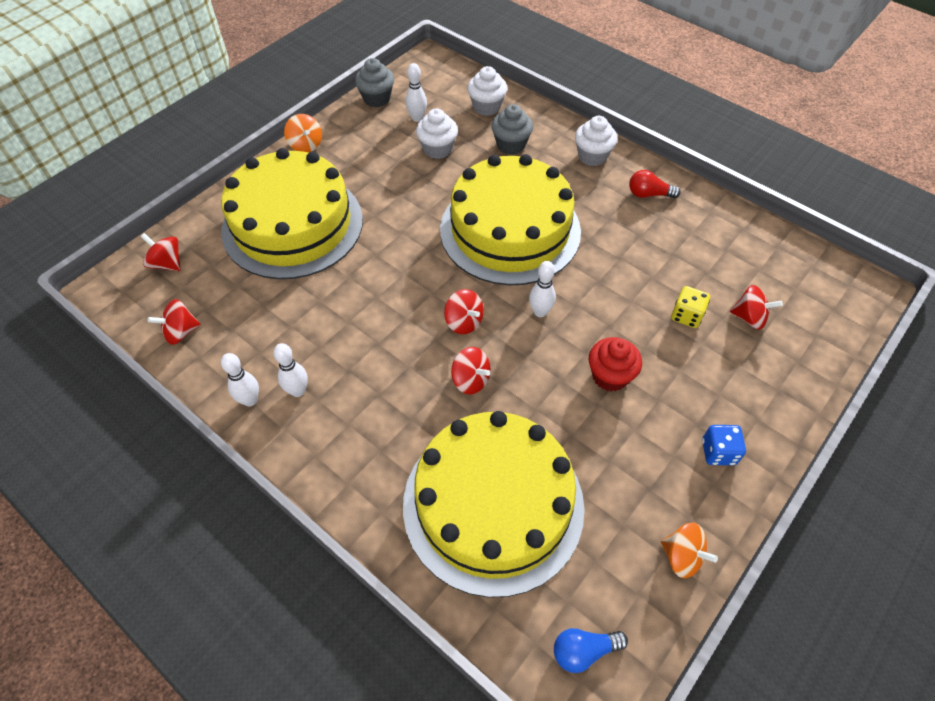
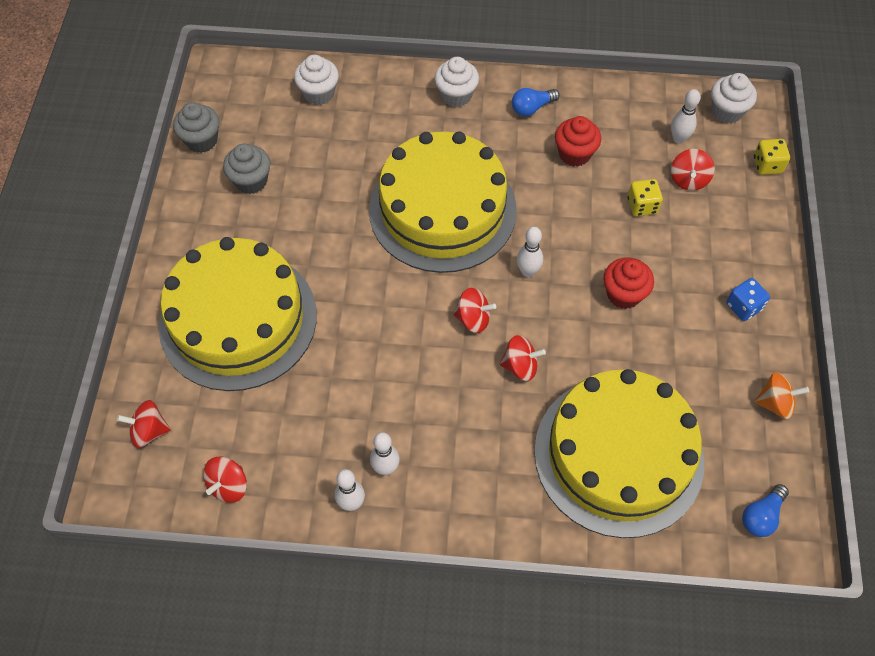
camera: 35 degrees left, 5 degrees up
orange spinning top [284,114,322,152] -> none
white bowling pin [405,63,427,122] -> white bowling pin moved to [671,89,701,144]
white cupcake [416,108,458,159] -> white cupcake moved to [711,73,757,123]
grey cupcake [491,104,533,155] -> grey cupcake moved to [223,144,271,194]
red light bulb [629,170,681,198] -> blue light bulb [512,88,559,116]
red spinning top [730,285,783,330] -> red spinning top turned 120 degrees clockwise [671,149,715,191]
none -> red cupcake [555,116,601,167]
none -> yellow dice [754,139,790,175]

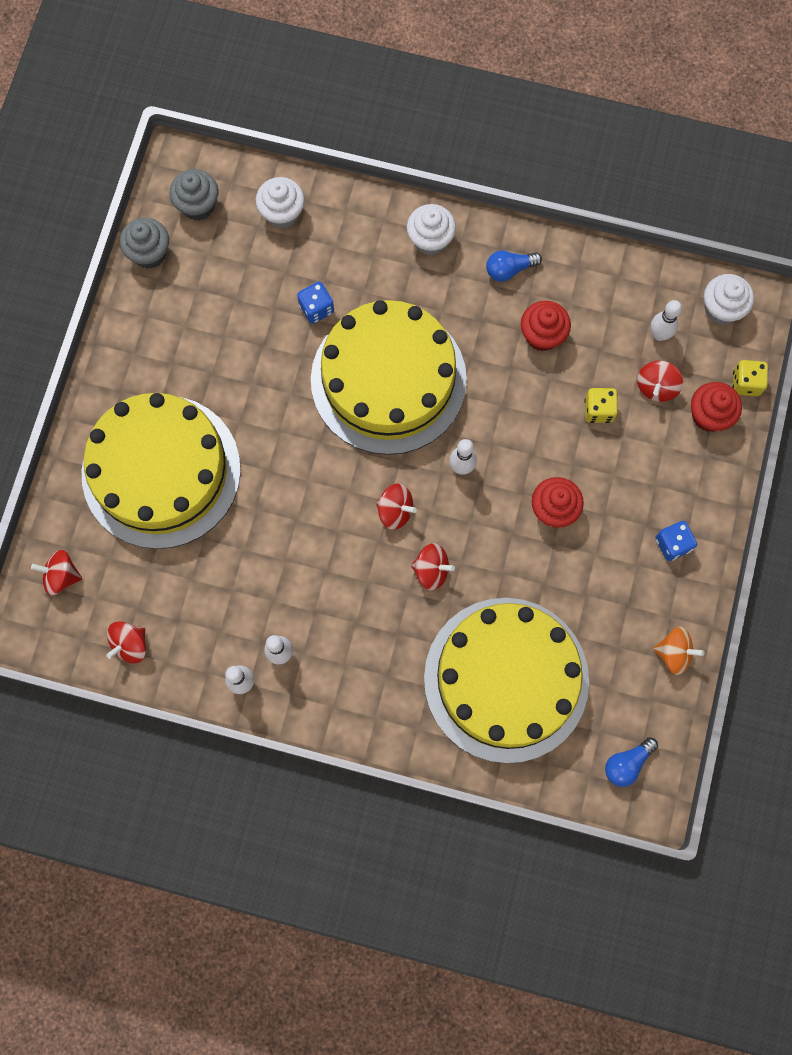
camera: 10 degrees right, 15 degrees up
grey cupcake [223,144,271,194] -> grey cupcake moved to [170,169,218,221]
none -> blue dice [297,282,334,324]
none -> red cupcake [691,382,742,432]

